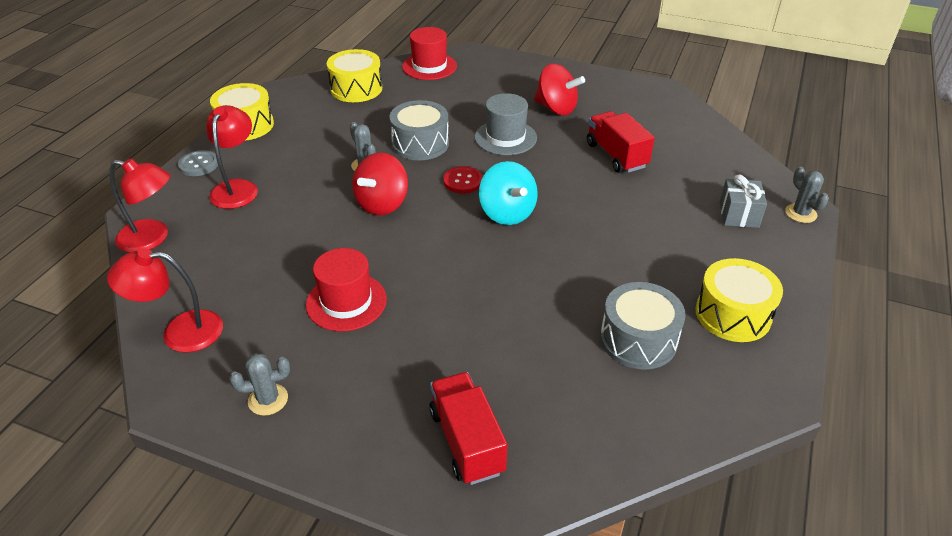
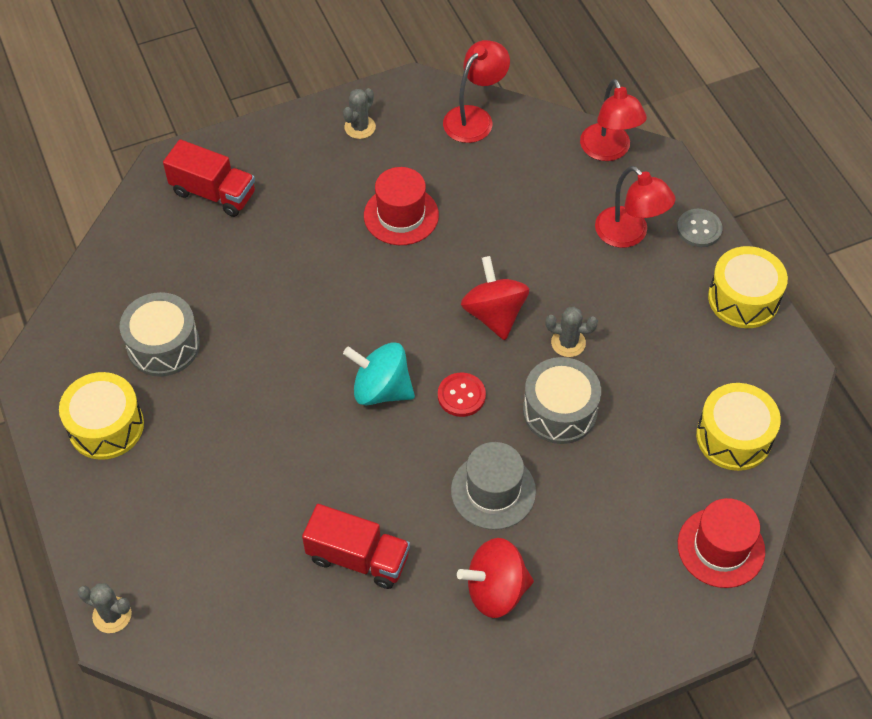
camera: 135 degrees right, 15 degrees up
red lamp [109,158,171,253] -> red lamp turned 75 degrees counterclockwise [580,79,647,161]
grey gift [720,175,767,228] -> none

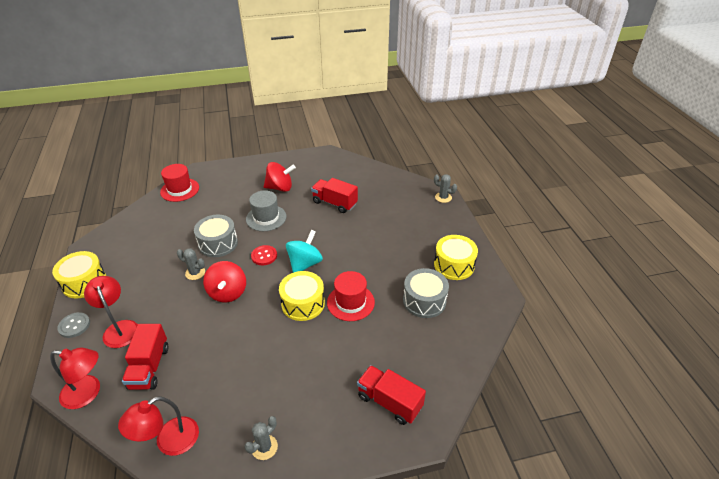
camera: 170 degrees left, 15 degrees down
turquoise spinning top [343,342,415,406] -> turquoise spinning top turned 90 degrees counterclockwise [286,230,323,273]
red hat [364,167,439,245] -> red hat moved to [327,271,375,321]
red lamp [580,79,647,161] -> red lamp turned 105 degrees clockwise [50,348,100,409]
yellow drum [696,383,781,471] -> yellow drum moved to [279,271,325,321]
none -> red truck [122,324,168,390]

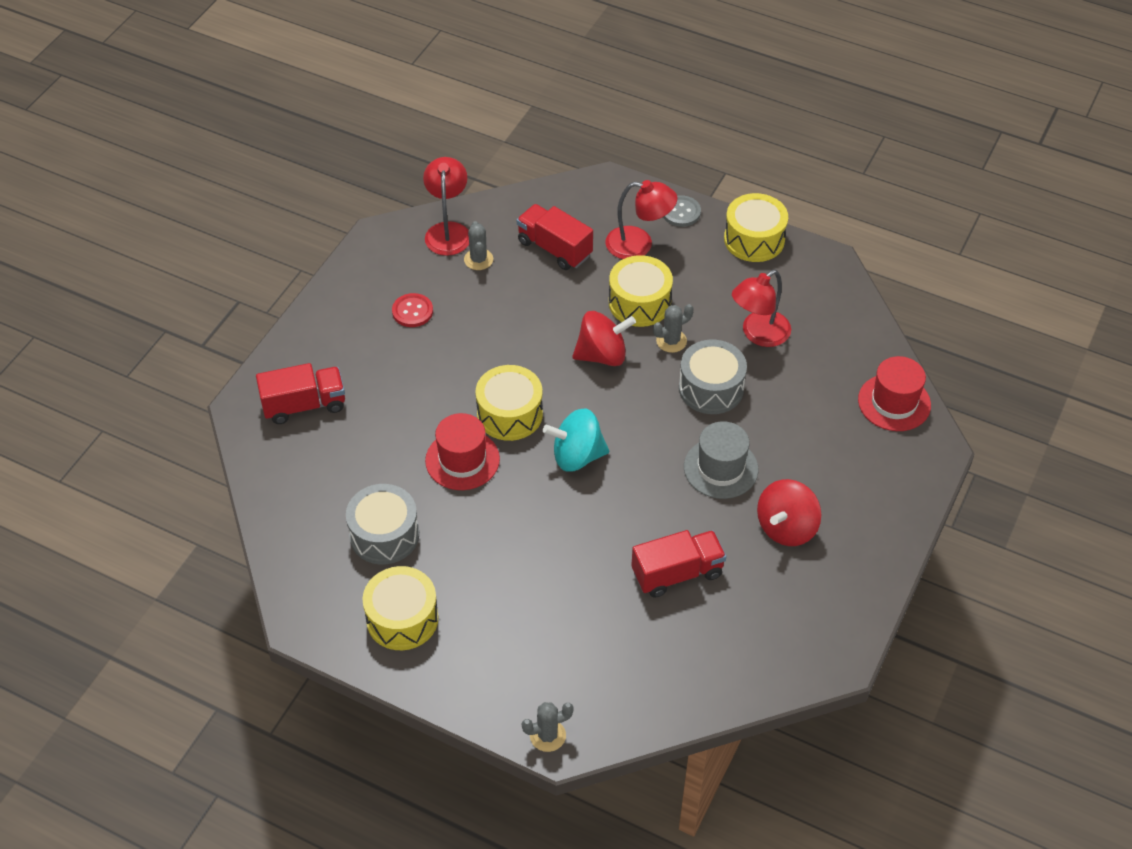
camera: 130 degrees right, 10 degrees up
red lamp [50,348,100,409] -> red lamp moved to [732,270,791,347]
red spinning top [203,261,246,302] -> red spinning top turned 135 degrees clockwise [572,311,636,366]
grey cactus [244,416,278,460] -> grey cactus moved to [464,221,493,270]
red button [251,245,277,265] -> red button moved to [392,293,433,327]
turquoise spinning top [286,230,323,273] -> turquoise spinning top turned 105 degrees clockwise [543,408,609,472]
none -> yellow drum [609,255,673,327]

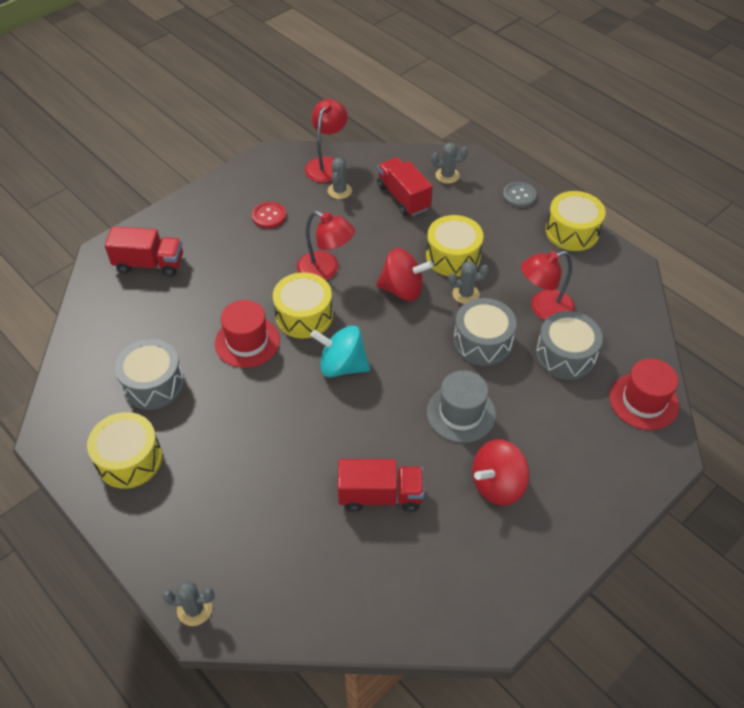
camera: 20 degrees right, 0 degrees up
red lamp [605,180,677,259] -> red lamp moved to [297,211,355,280]
none -> grey cactus [431,143,468,184]
none -> grey drum [536,311,603,380]

